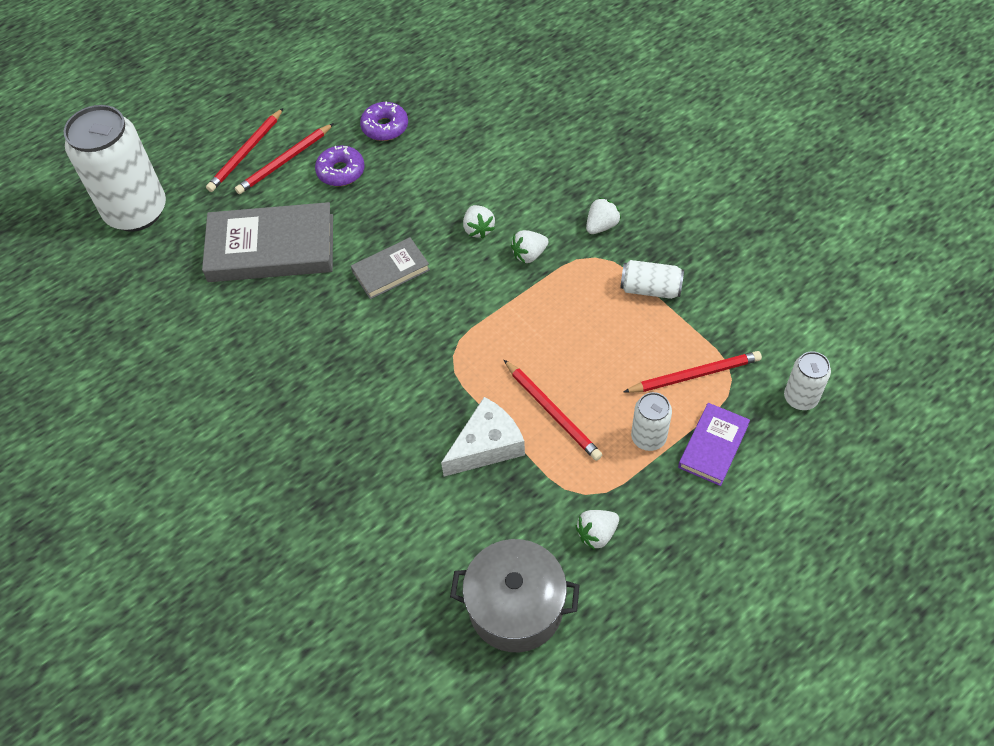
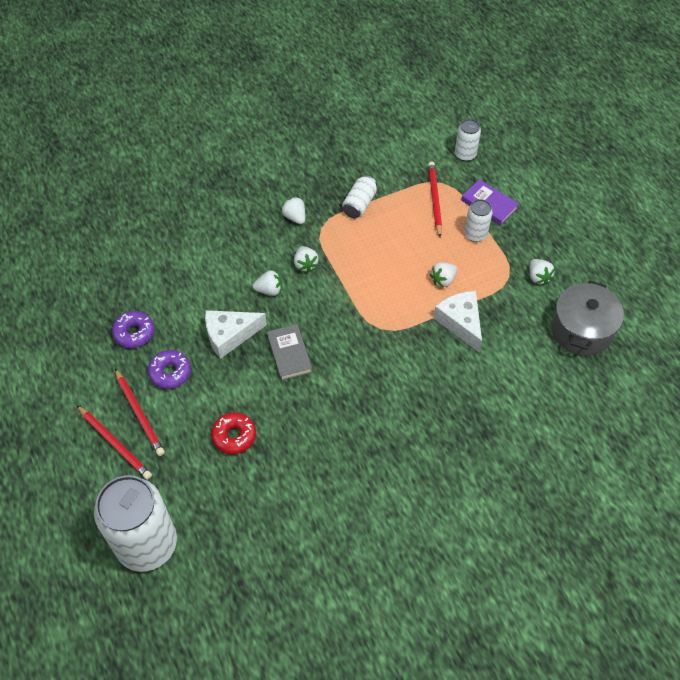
camera: 80 degrees left, 0 degrees up
grey book [202,202,333,282] -> red donut [211,412,256,454]
red pencil [504,360,602,461] -> white strawberry [430,262,457,288]
none -> white cheese [205,310,267,359]

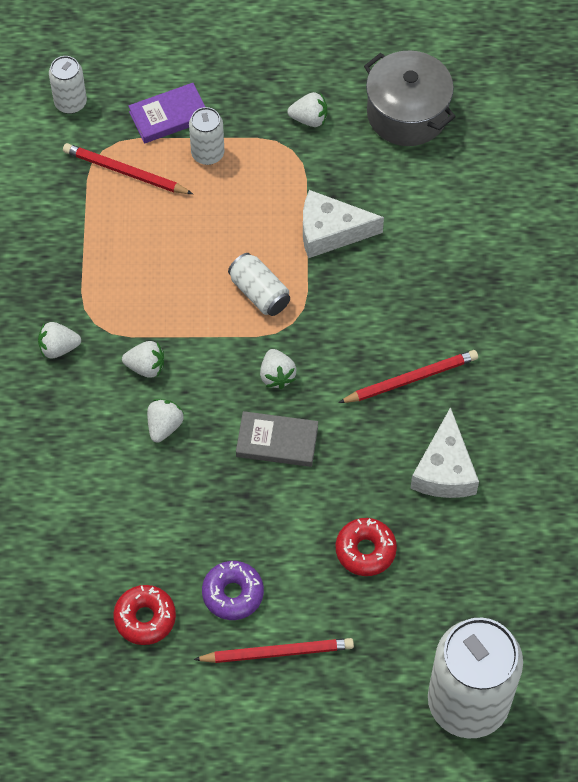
camera: 65 degrees left, 5 degrees up
red pencil [77,405,152,480] -> red pencil moved to [338,350,478,403]
purple donut [112,311,154,348] -> red donut [113,585,176,645]
white cheese [205,310,267,359] -> white cheese moved to [410,407,479,498]
white can [342,175,377,218] -> white can moved to [228,253,290,316]
white strawberry [430,262,457,288] -> white strawberry moved to [260,349,297,389]

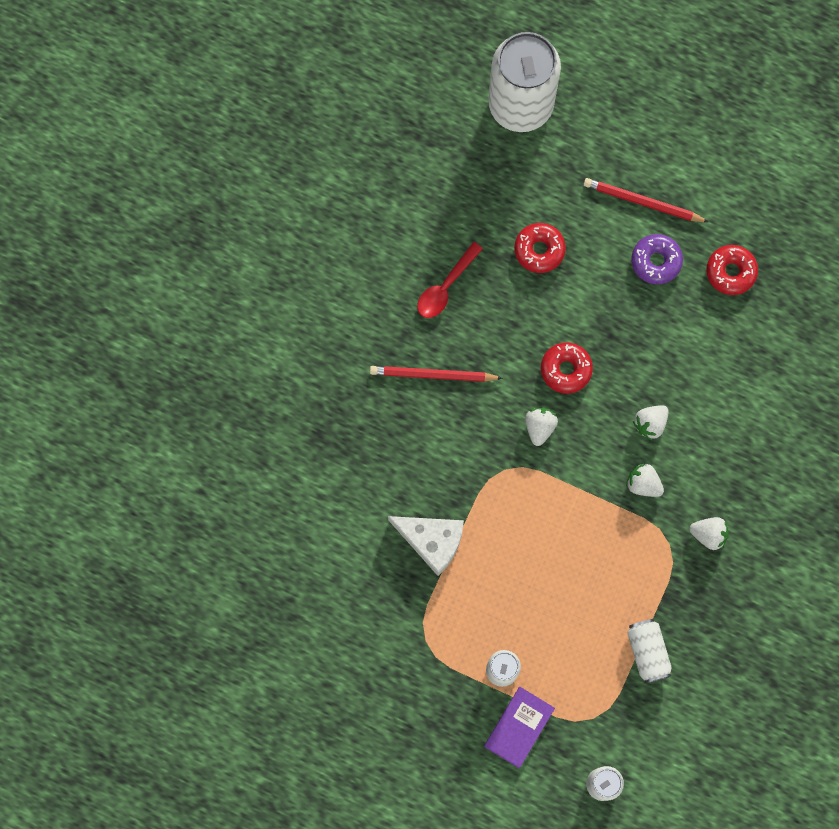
camera: 155 degrees left, 15 degrees up
red pencil [63,143,193,194] -> none
purple book [128,83,205,143] -> purple book turned 60 degrees counterclockwise [484,687,555,768]
white can [228,253,290,316] -> white can moved to [627,619,672,683]
grey book [236,411,318,467] -> red donut [541,342,593,394]
white strawberry [287,92,327,127] -> none
grey pot [364,50,456,146] -> none
white cheese [410,407,479,498] -> red spoon [417,242,483,318]

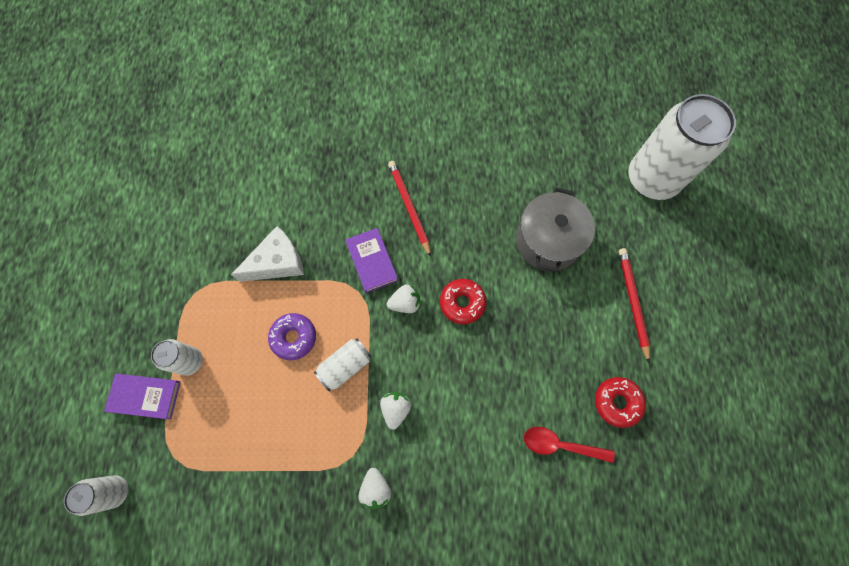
camera: 65 degrees right, 5 degrees down
white cheese [388,516,464,576] -> white cheese turned 120 degrees counterclockwise [231,226,304,282]
red spoon [417,242,483,318] -> red spoon moved to [524,427,615,463]
red donut [514,223,566,273] -> grey pot [516,187,595,272]
white can [627,619,672,683] -> white can moved to [314,338,371,392]
purple donut [631,234,683,284] -> purple donut moved to [268,313,316,360]
white strawberry [633,405,669,440] -> none
none -> purple book [345,228,398,293]

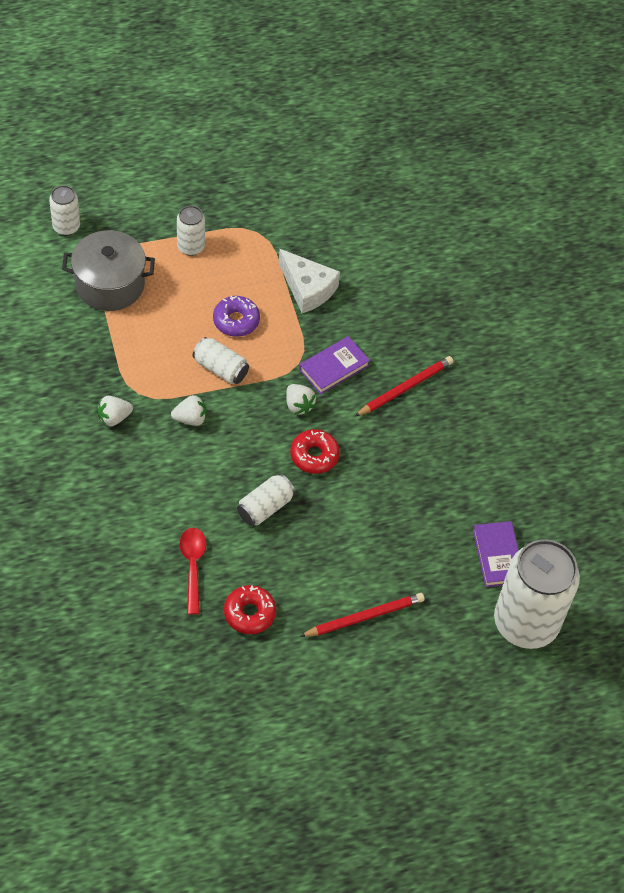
camera: 70 degrees right, 15 degrees down
purple book [104,374,180,419] -> purple book moved to [473,521,519,587]
grey pot [516,187,595,272] -> grey pot moved to [62,230,155,311]
none -> white can [237,474,295,526]

